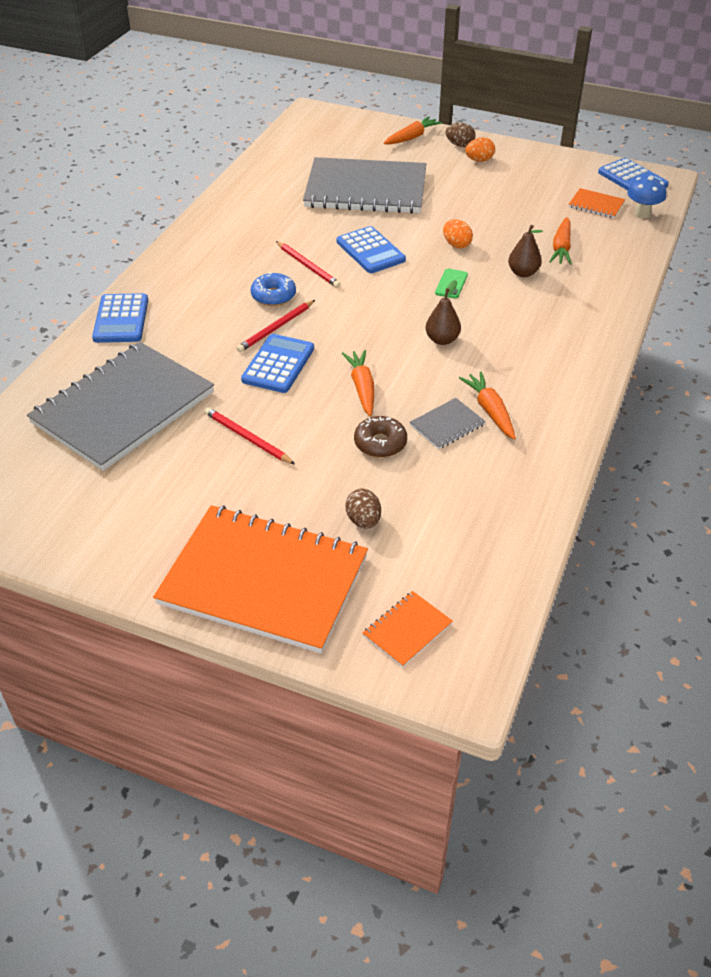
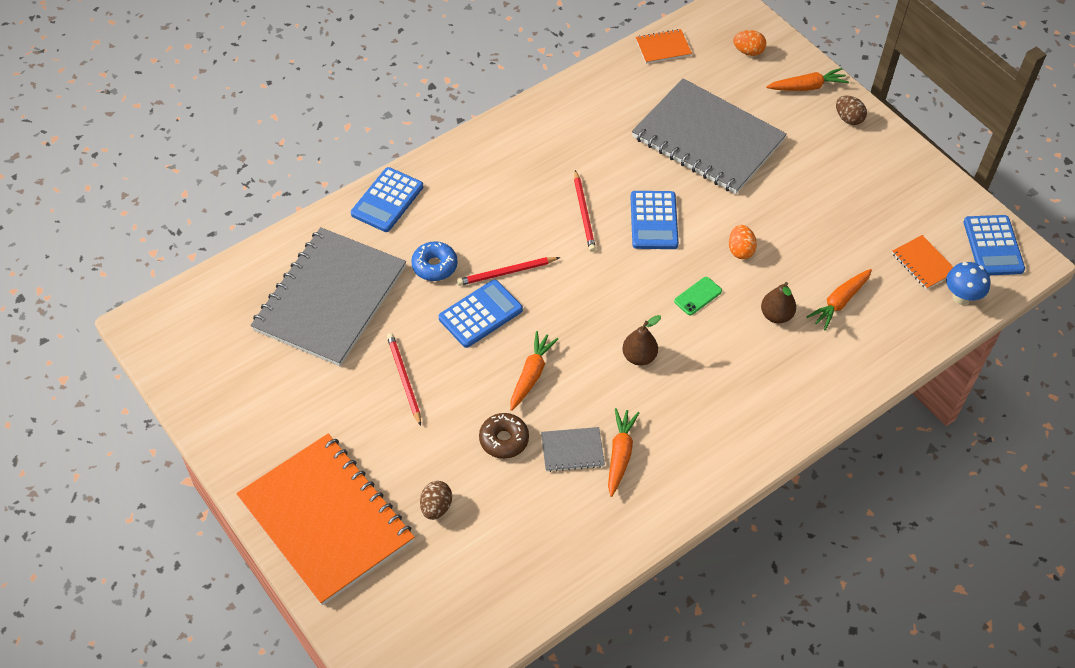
camera: 30 degrees right, 10 degrees up
grey notebook [27,342,214,471] -> grey notebook turned 45 degrees counterclockwise [250,227,406,366]
blue donut [251,273,296,306] -> blue donut moved to [411,241,458,281]
orange notebook [363,591,453,667] -> orange notebook moved to [636,29,692,64]
orange egg [465,137,495,162] -> orange egg moved to [733,30,766,56]

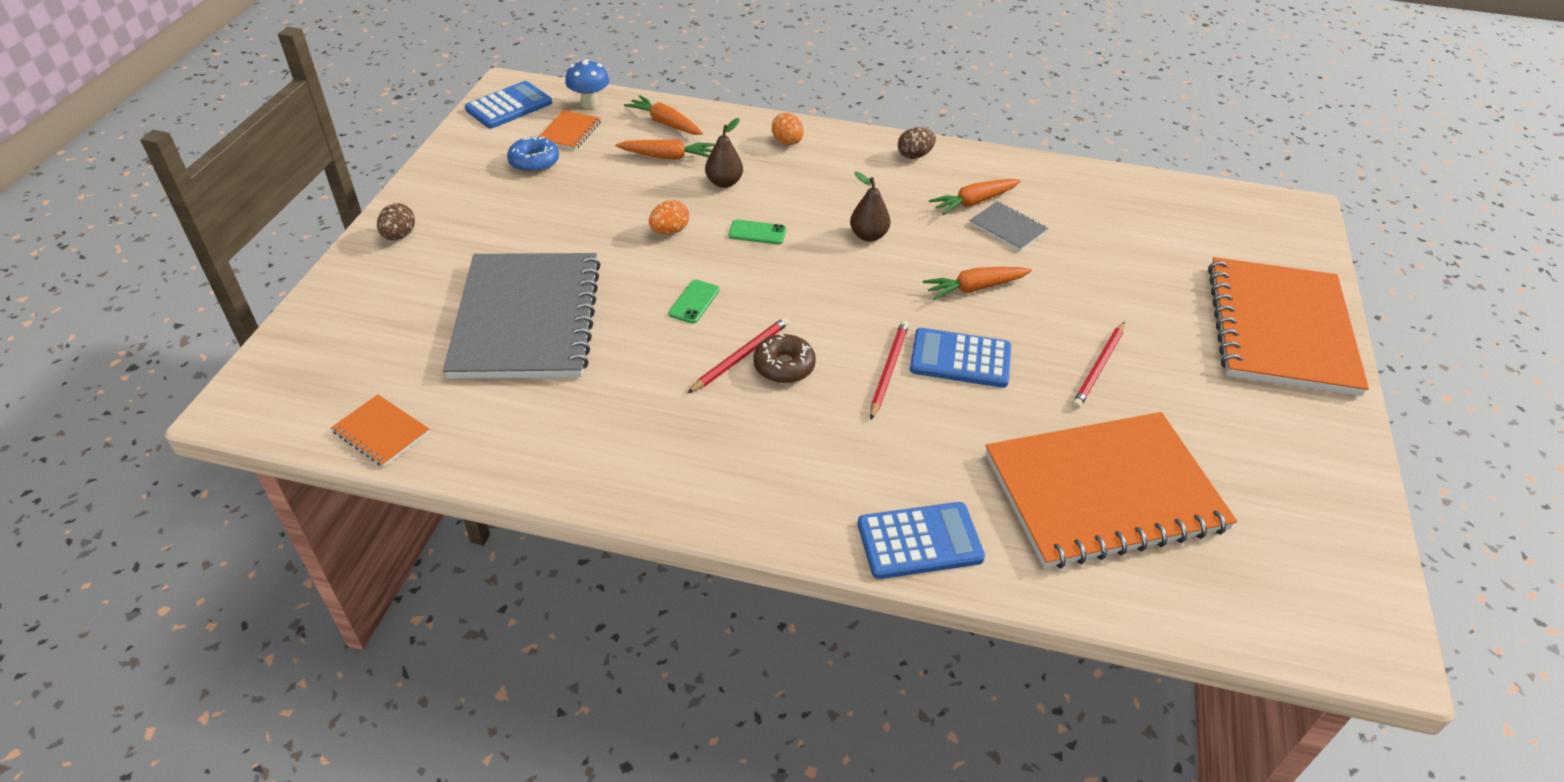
camera: 130 degrees left, 10 degrees down
grey notebook [250,227,406,366] -> orange notebook [985,412,1237,569]
blue donut [411,241,458,281] -> blue donut moved to [507,136,559,173]
brown egg [420,481,452,520] -> brown egg moved to [898,127,936,159]
red pencil [457,257,560,286] -> red pencil turned 105 degrees counterclockwise [870,320,909,420]
brown donut [479,413,529,459] -> brown donut moved to [753,334,816,383]
blue calculator [631,191,679,249] -> green phone [669,280,720,324]
orange egg [733,30,766,56] -> orange egg moved to [772,113,803,145]
orange carrot [766,68,849,91] -> orange carrot moved to [624,95,703,135]

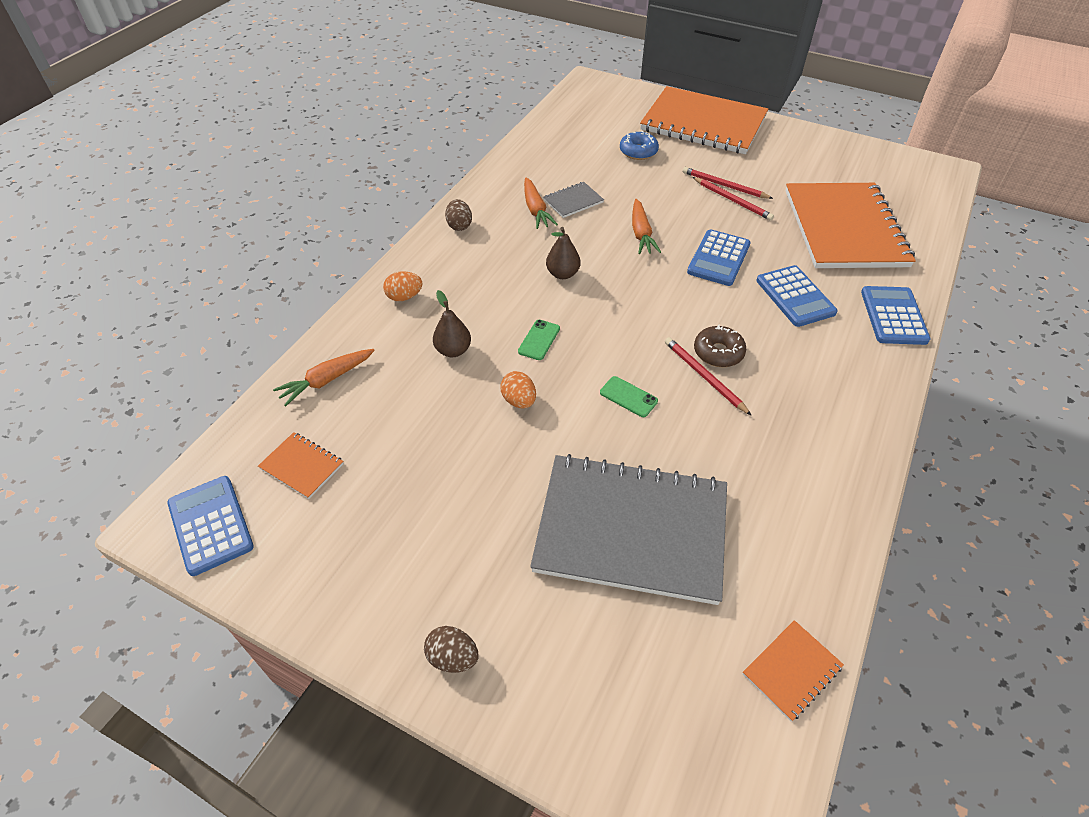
camera: 75 degrees left, 5 degrees up
blue donut [507,136,559,173] -> blue donut moved to [620,131,659,160]
blue mushroom [565,59,610,109] -> none
orange carrot [615,140,715,160] -> none
red pencil [870,320,909,420] -> red pencil moved to [683,167,773,199]
none -> blue calculator [756,265,838,327]

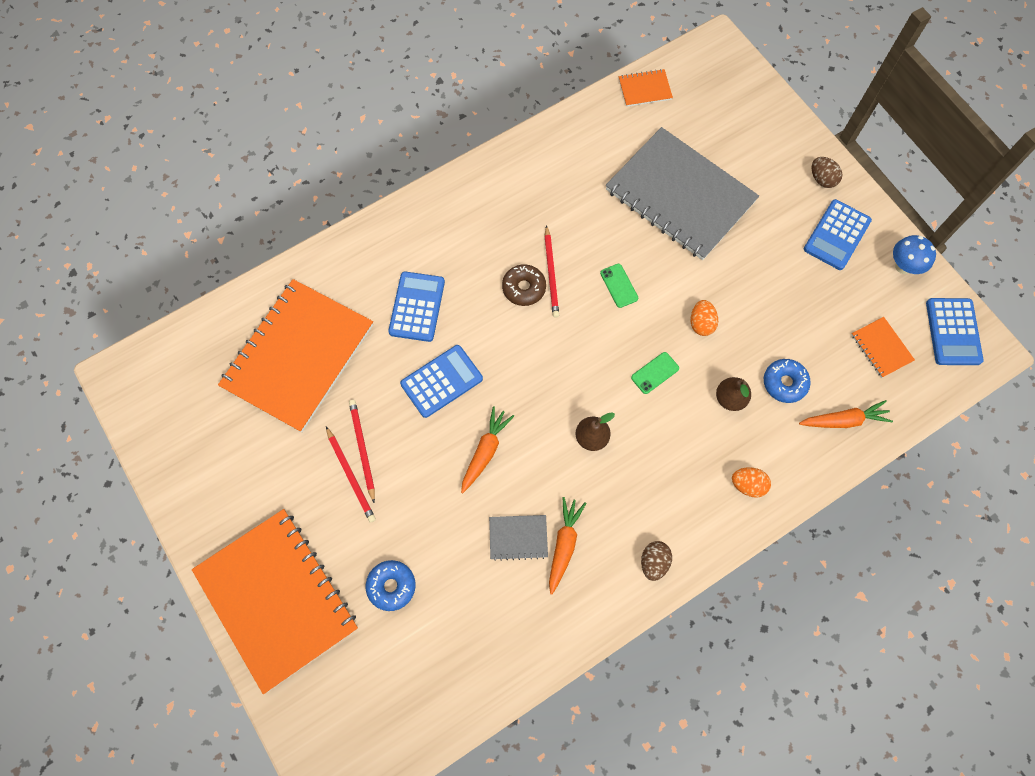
camera: 150 degrees left, 20 degrees up
blue calculator [861,286,930,345] -> blue calculator moved to [804,199,872,270]
none -> blue donut [764,359,811,403]
none -> blue mushroom [893,235,936,274]

